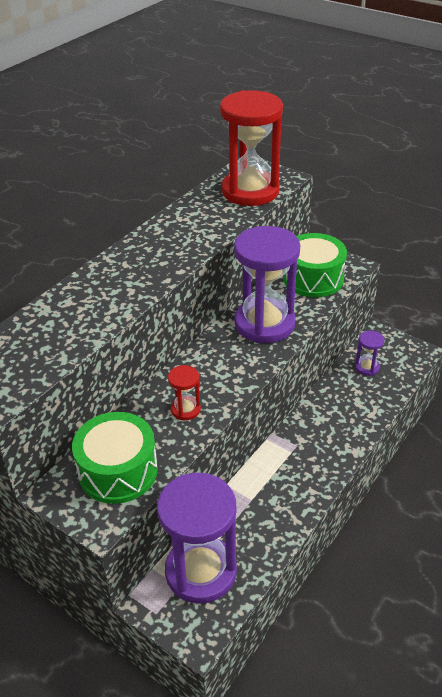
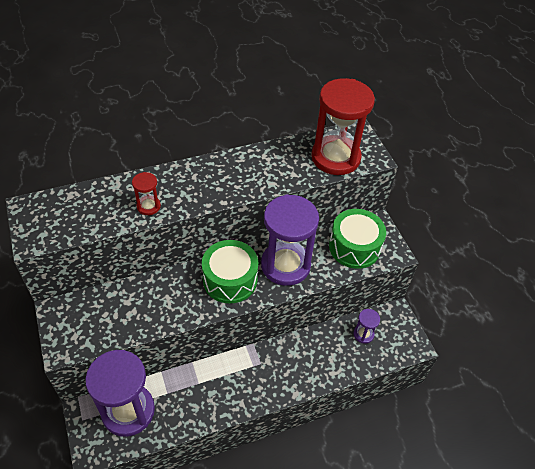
camera: 30 degrees right, 10 degrees up
green drum [72,412,158,504] -> green drum moved to [202,240,258,303]
red hourglass [168,365,201,420] -> red hourglass moved to [132,172,161,215]

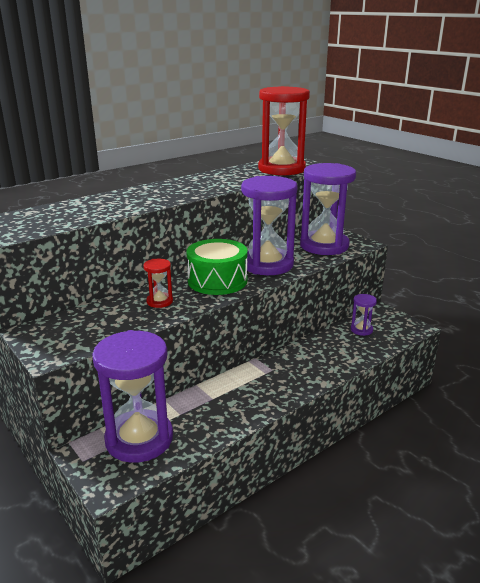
camera: 15 degrees left, 25 degrees down
red hourglass [132,172,161,215] -> red hourglass moved to [143,259,173,308]
green drum [329,209,386,269] -> purple hourglass [300,163,356,255]

